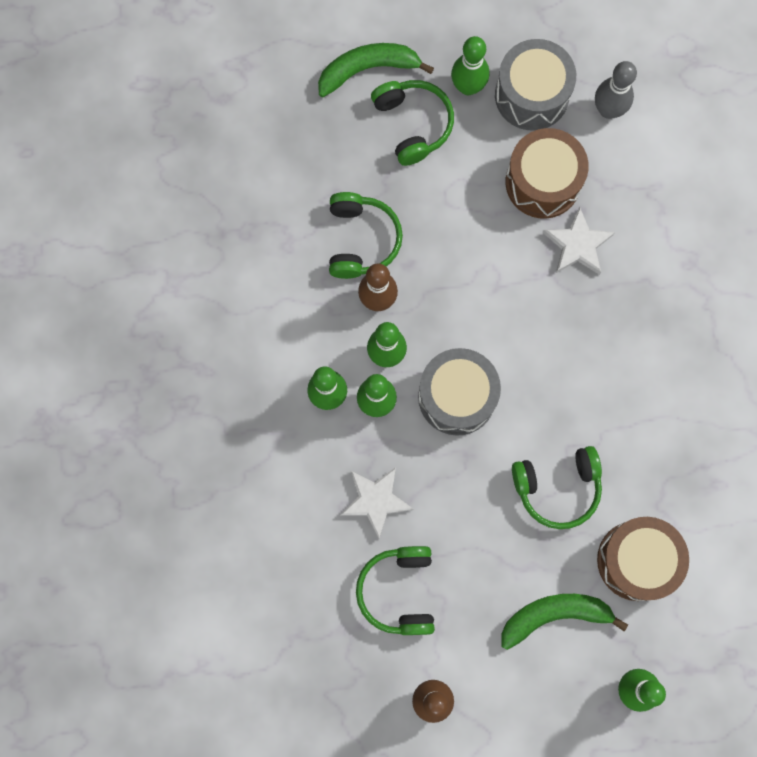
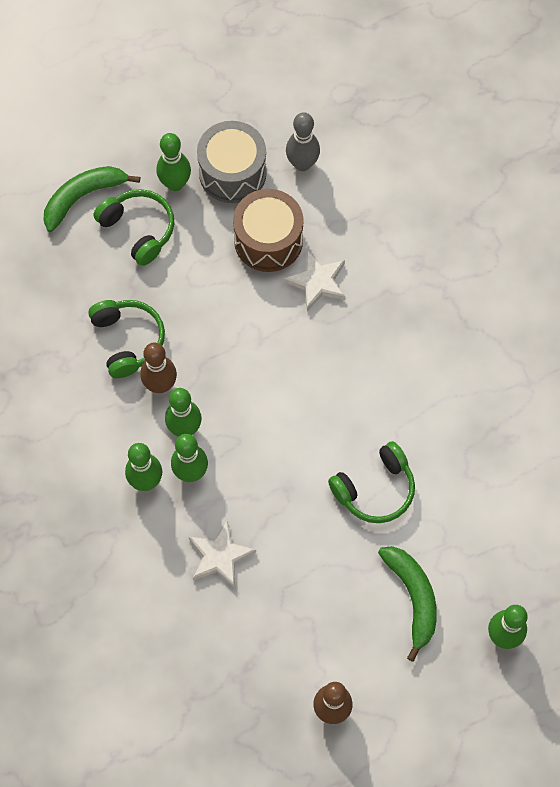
camera: 20 degrees left, 10 degrees down
green headphones [356,546,435,635] -> none
grey drum [418,348,501,436] -> none
green banana [501,594,628,650] -> green banana turned 105 degrees clockwise [378,546,437,662]
brown drum [597,517,689,601] -> none

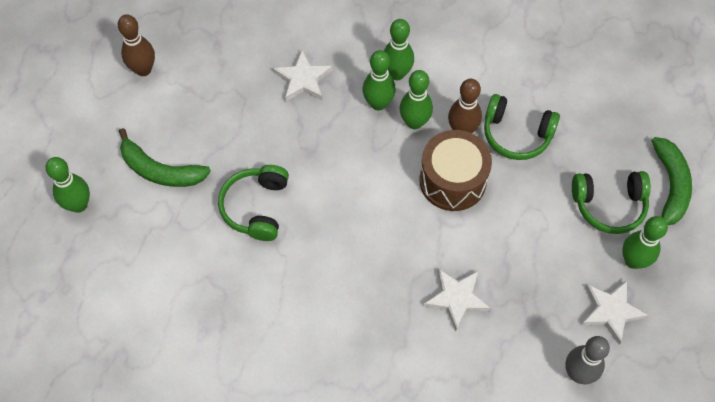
camera: 130 degrees right, 5 degrees down
grey drum [197,121,267,203] -> white star [581,280,648,344]
brown drum [233,189,304,272] -> brown drum moved to [419,130,492,211]

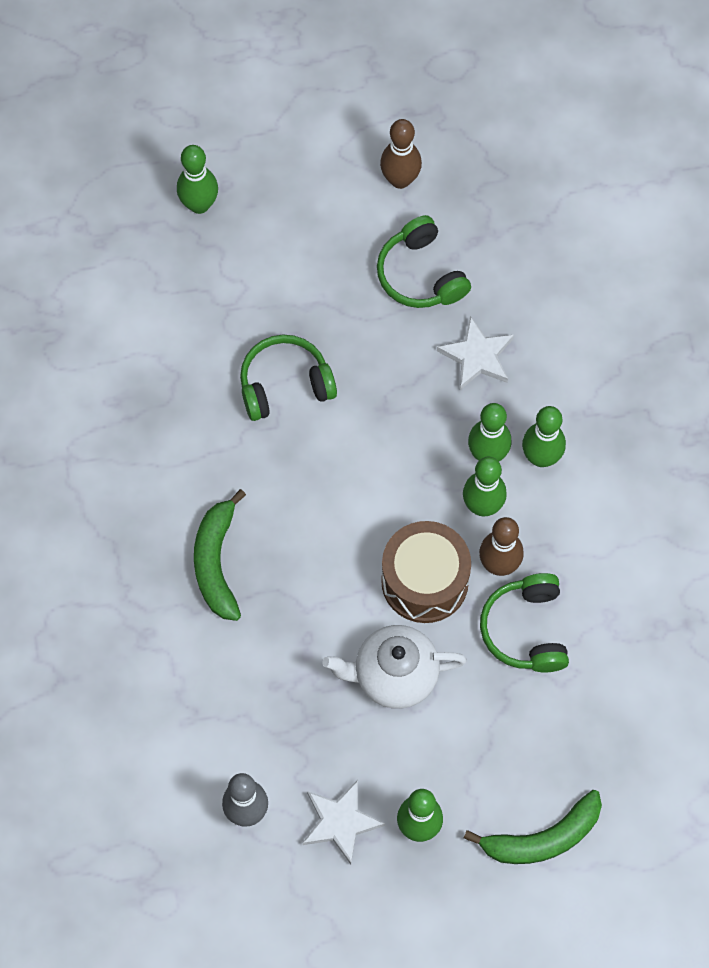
camera: 65 degrees right, 5 degrees up
green banana [119,128,211,187] -> green banana moved to [194,489,246,621]
white star [424,268,491,331] -> none
green headphones [572,171,651,234] -> green headphones moved to [377,215,471,308]
none -> white teapot [322,625,467,709]

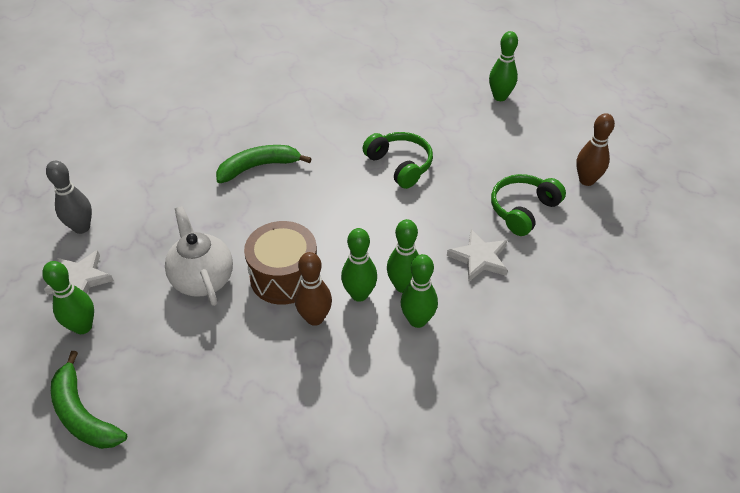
camera: 70 degrees right, 20 degrees down
green headphones [480,573,569,672] -> none

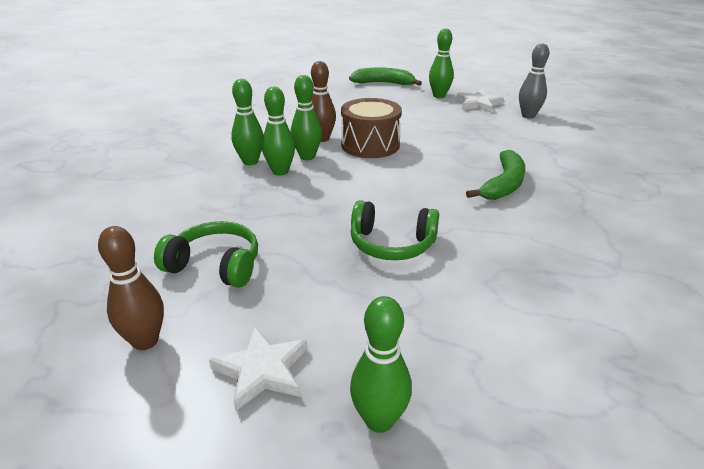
camera: 140 degrees right, 15 degrees down
white teapot [165,206,233,306] -> none
white star [447,229,508,281] -> white star moved to [209,326,307,411]
green headphones [491,174,566,236] -> green headphones turned 75 degrees counterclockwise [154,221,258,287]

